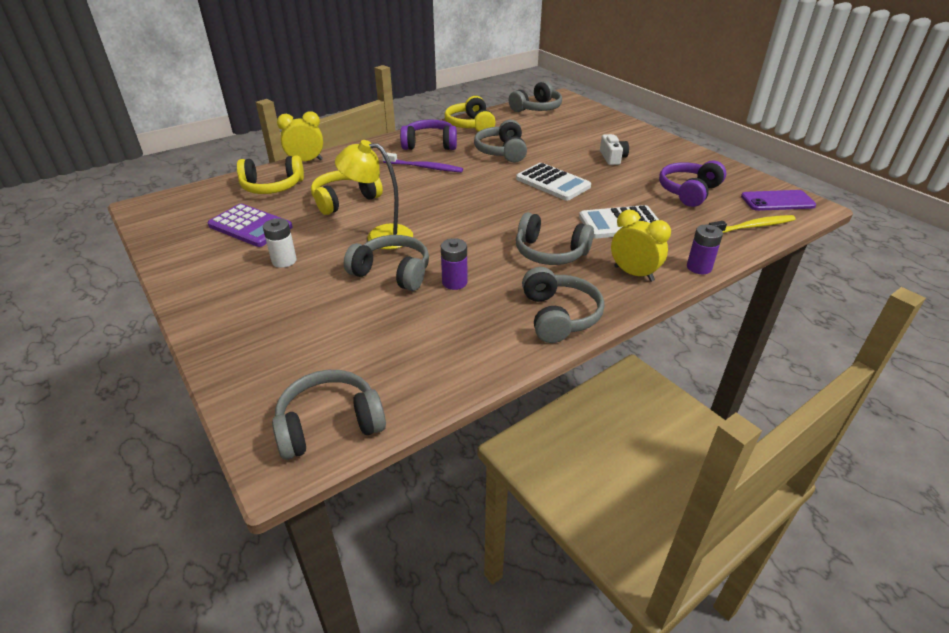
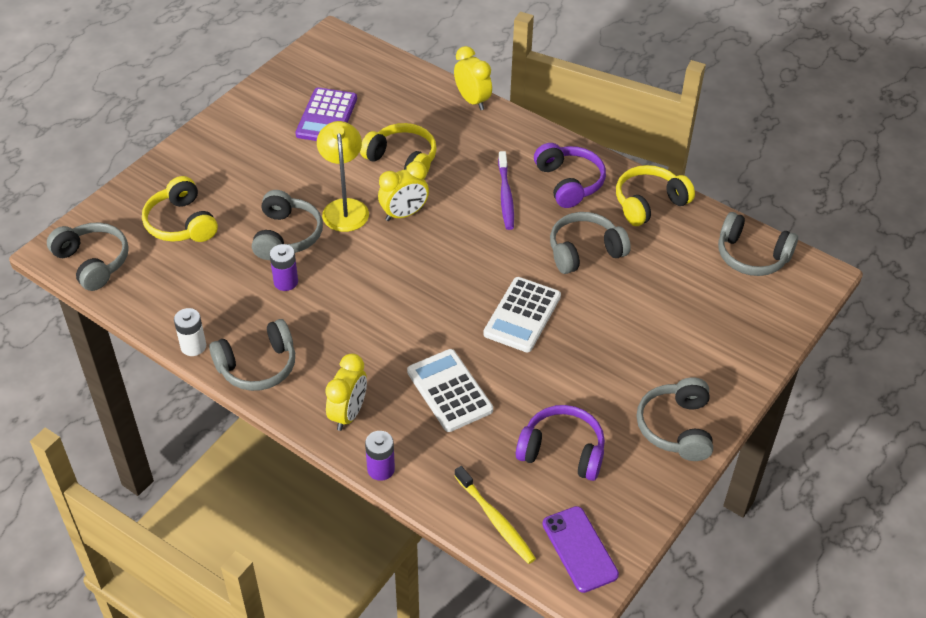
camera: 70 degrees right, 10 degrees up
yellow headphones [237,156,304,194] -> yellow headphones moved to [142,176,218,242]
white battery [263,218,297,268] -> white battery moved to [174,308,206,356]
grey headphones [516,212,594,265] -> grey headphones moved to [637,377,713,461]
white camera [600,134,629,165] -> none
none -> yellow clock [378,161,429,221]

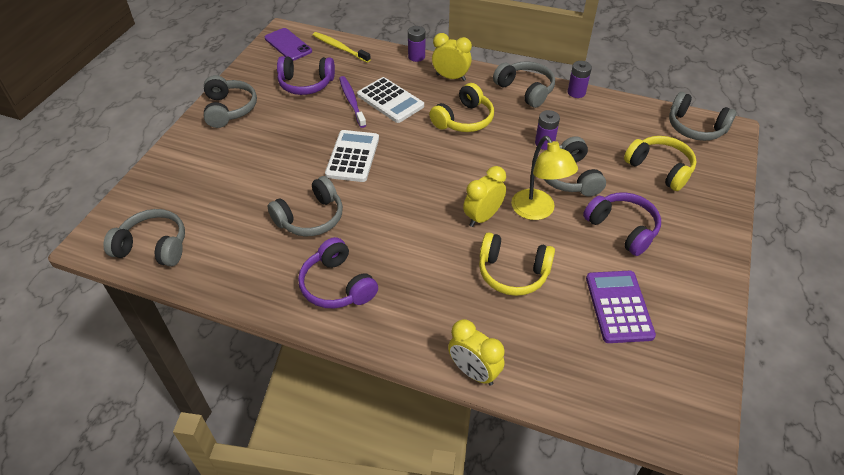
camera: 165 degrees right, 0 degrees up
white battery [174,308,206,356] -> purple battery [567,61,592,98]
grey headphones [209,319,295,391] -> grey headphones turned 90 degrees clockwise [493,61,555,108]
yellow clock [325,353,367,431] -> yellow clock turned 105 degrees clockwise [432,33,472,81]
purple toothbrush [498,151,514,230] -> purple toothbrush moved to [339,76,366,128]
yellow headphones [616,165,695,226] -> yellow headphones moved to [429,83,494,132]
none -> purple headphones [583,192,661,256]

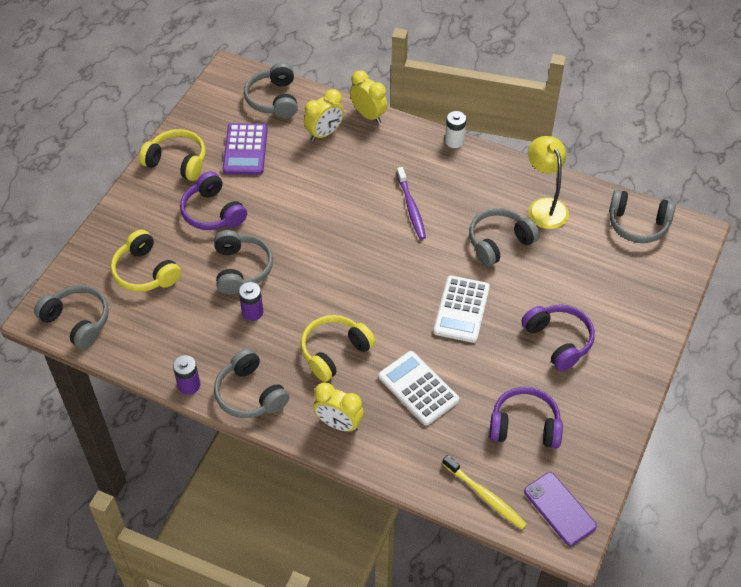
camera: 175 degrees left, 5 degrees up
grey headphones [204,75,257,128] -> grey headphones moved to [244,62,298,118]
purple headphones [298,237,378,309] -> purple headphones moved to [522,304,595,371]
purple toothbrush [339,76,366,128] -> purple toothbrush moved to [397,167,426,240]
purple battery [408,26,425,62] -> none
yellow clock [463,166,506,227] -> yellow clock moved to [304,89,344,141]
yellow headphones [479,232,555,296] -> yellow headphones moved to [139,129,206,181]
yellow lamp [511,136,578,220] -> yellow lamp moved to [528,136,569,229]
none -> white battery [445,111,466,148]

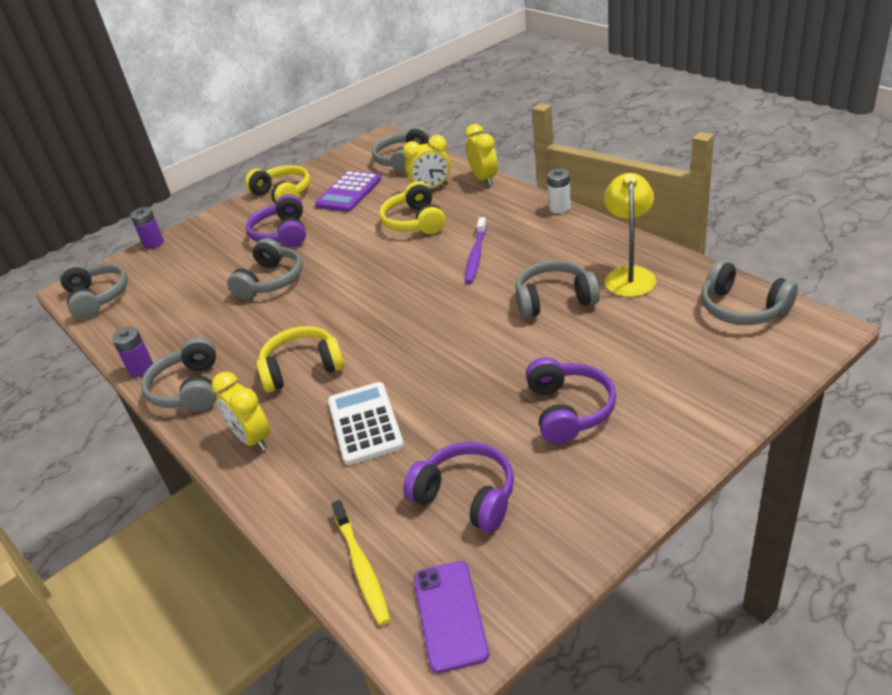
camera: 30 degrees right, 15 degrees down
yellow headphones [111,229,181,292] -> yellow headphones moved to [379,181,445,234]
purple battery [239,282,263,321] -> purple battery moved to [130,207,164,249]
white calculator [433,276,490,343] -> none

